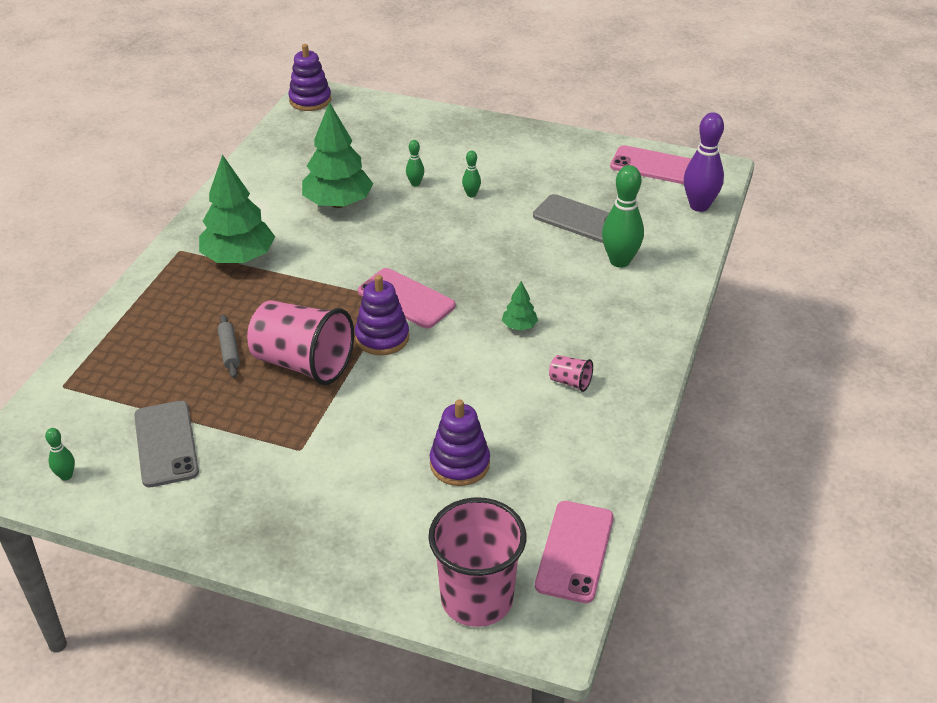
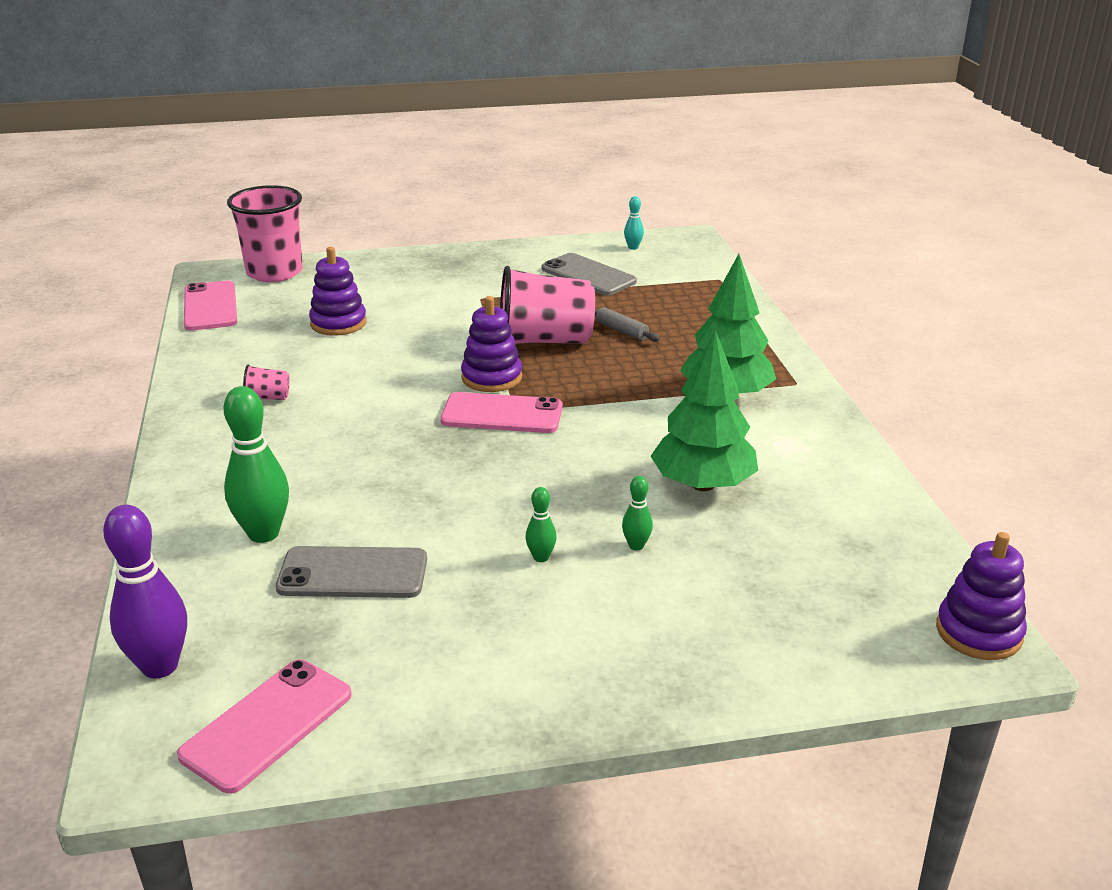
camera: 150 degrees right, 10 degrees down
green bowling pin [45,428,75,480] -> turquoise bowling pin [624,196,644,250]
green tree [502,281,538,330] -> none
pink phone [610,145,691,184] -> pink phone turned 45 degrees counterclockwise [177,660,352,794]

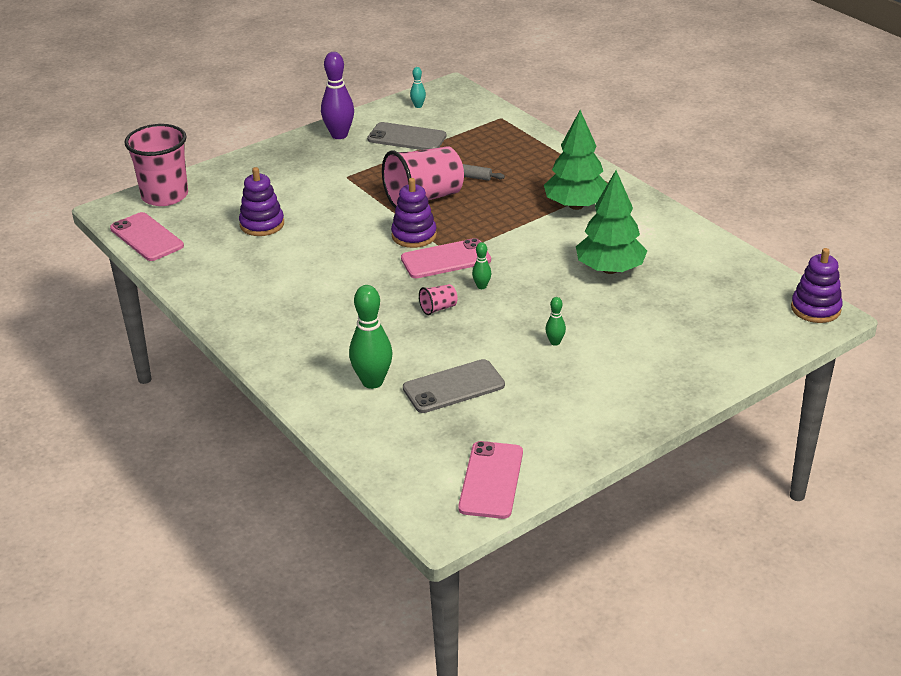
camera: 25 degrees left, 5 degrees up
purple bowling pin [103,505,187,679] -> purple bowling pin moved to [321,52,354,139]
pink cup [243,364,290,400] -> pink cup moved to [419,284,458,315]
green bowling pin [622,476,653,551] -> green bowling pin moved to [472,242,491,289]

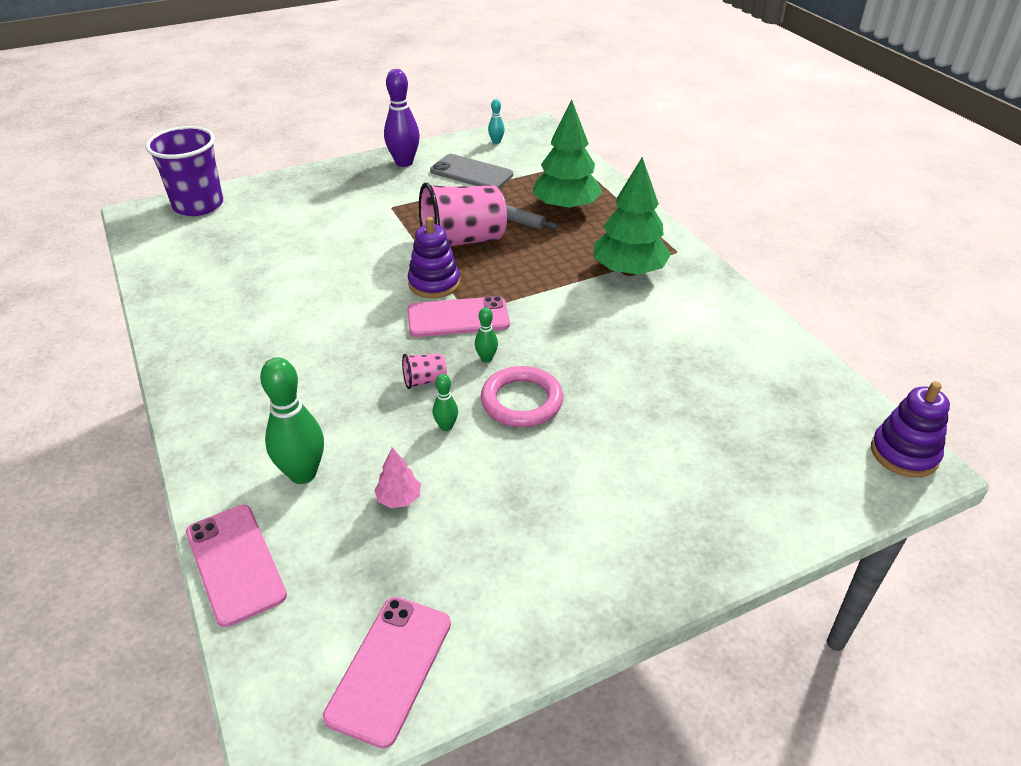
camera: 10 degrees right, 5 degrees up
pink phone [110,212,184,261] -> pink phone moved to [186,505,287,627]
pink cup [124,124,188,206] -> purple cup [146,126,223,216]
purple stacking toy [239,167,284,236] -> none
grey phone [403,359,505,413] -> pink tree [374,447,421,508]
green bowling pin [545,297,566,346] -> green bowling pin moved to [433,374,458,431]
green tree [576,170,647,274] -> green tree moved to [532,99,602,211]
none -> pink ring [481,366,563,427]

